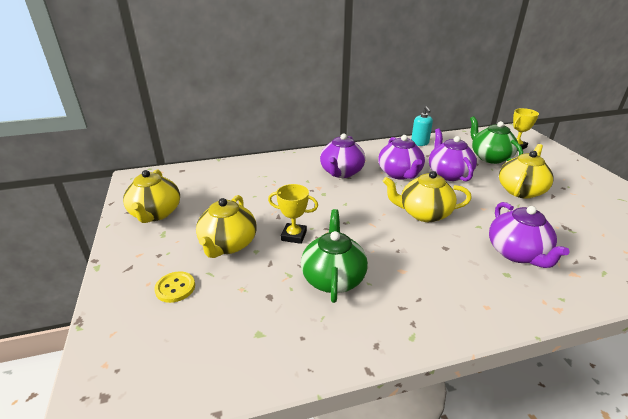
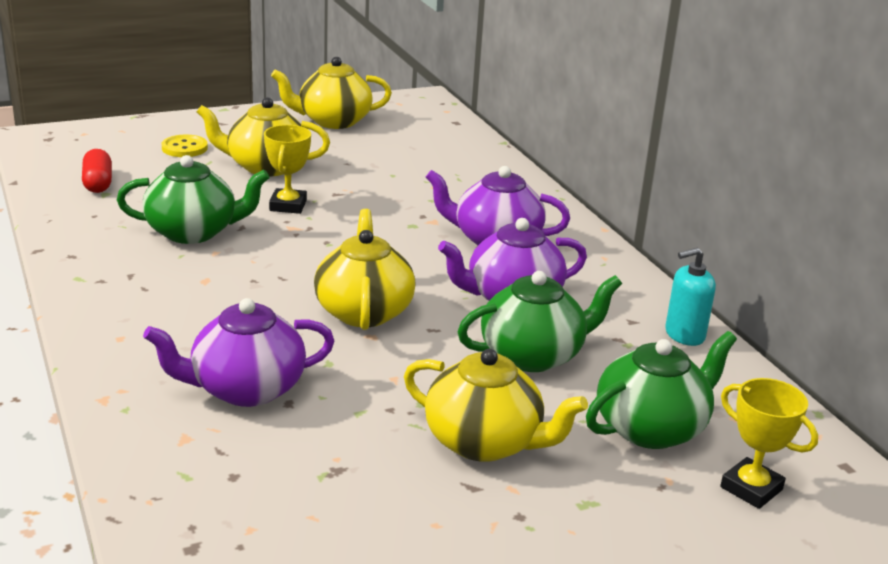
camera: 80 degrees right, 5 degrees down
purple teapot [429,128,477,181] -> green teapot [457,271,622,372]
none -> red capsule [82,149,112,193]

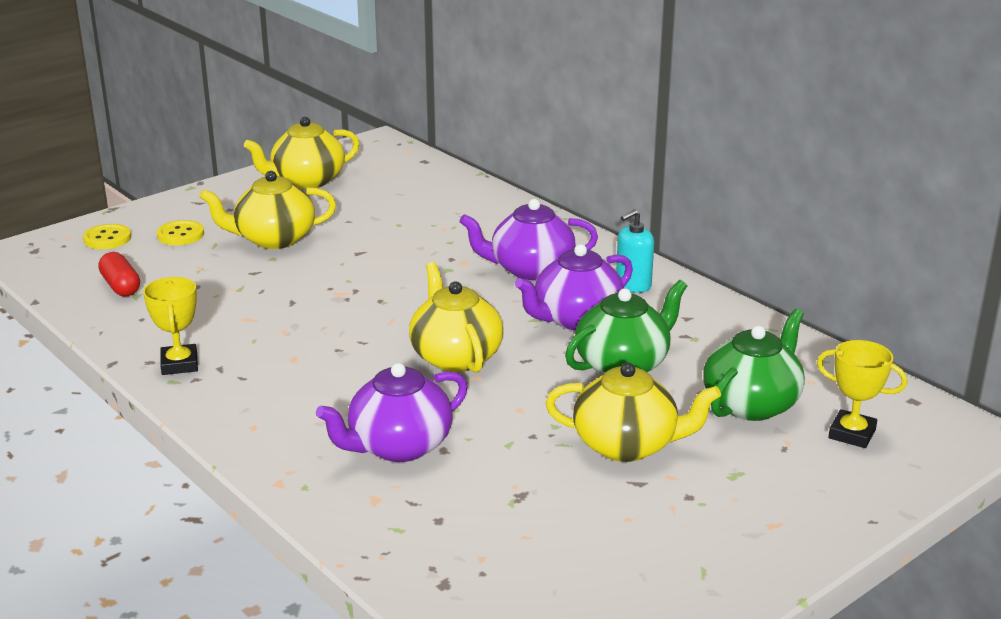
camera: 15 degrees left, 0 degrees up
green teapot [117,155,269,244] -> none
yellow trophy [264,125,311,214] -> yellow trophy moved to [143,277,198,375]
turquoise soap dispenser [665,247,716,346] -> turquoise soap dispenser moved to [616,209,654,293]
none -> yellow button [83,224,131,249]

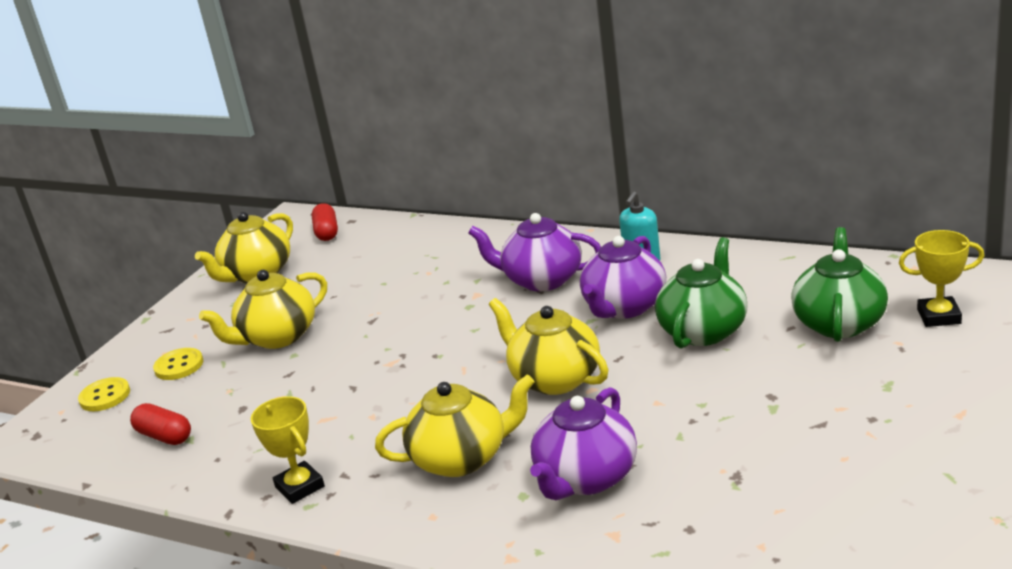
camera: 20 degrees left, 0 degrees up
purple teapot [460,199,598,280] -> purple teapot turned 45 degrees clockwise [468,213,601,292]
yellow teapot [546,363,721,462] -> yellow teapot moved to [375,374,535,477]
none -> red capsule [312,203,338,241]

